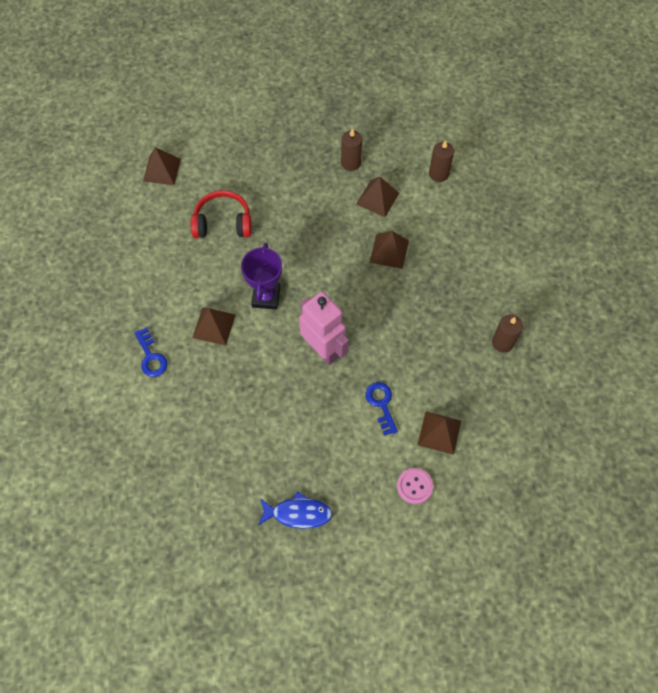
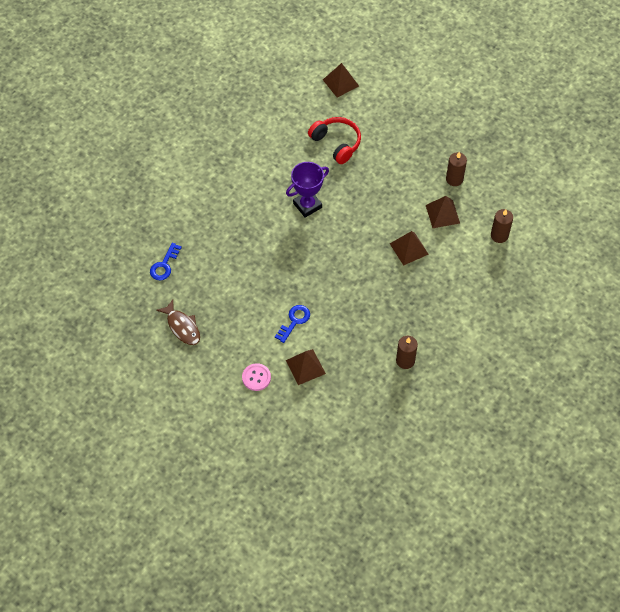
camera: 50 degrees right, 5 degrees down
blue key [134,327,168,377] -> blue key moved to [150,243,182,280]
brown pyramid [192,308,235,345] -> none
blue fish [258,491,332,529] -> brown fish [156,300,200,345]
pink robot [299,292,349,365] -> none

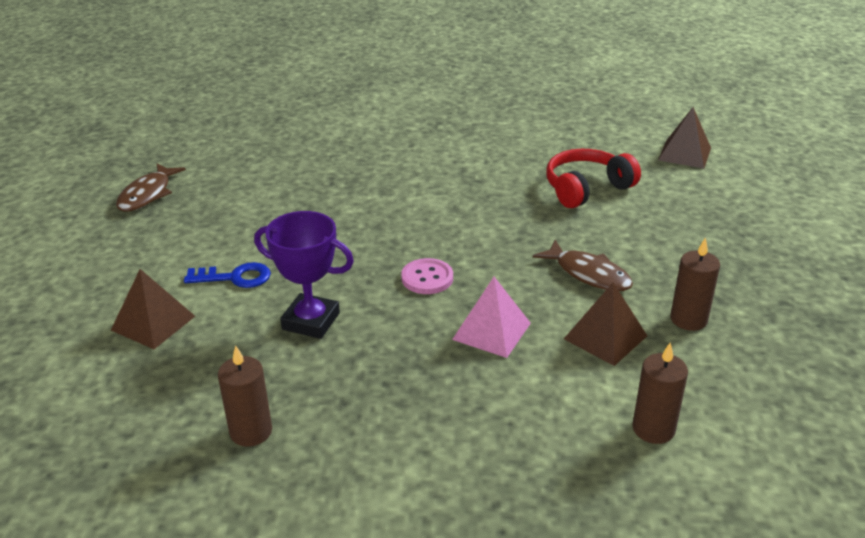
camera: 55 degrees right, 25 degrees down
blue key [150,243,182,280] -> none
pink button [242,363,271,391] -> pink button moved to [401,258,453,294]
purple trophy [286,162,329,218] -> purple trophy moved to [254,211,354,339]
red headphones [308,117,361,164] -> red headphones turned 135 degrees counterclockwise [546,149,641,208]
brown pyramid [390,231,429,266] -> pink pyramid [452,277,531,358]
none -> brown fish [533,240,633,291]

